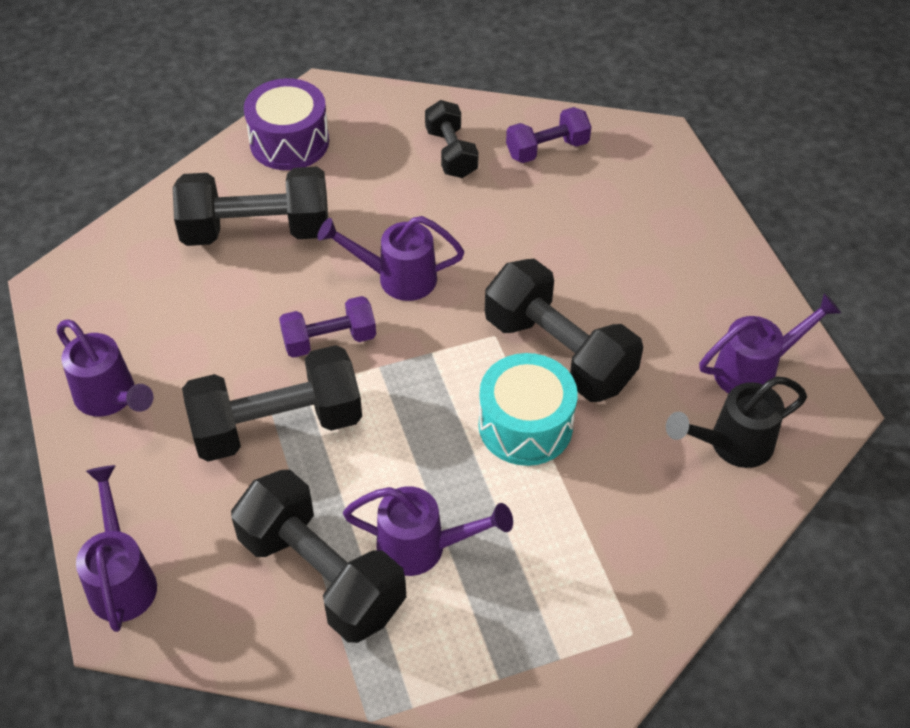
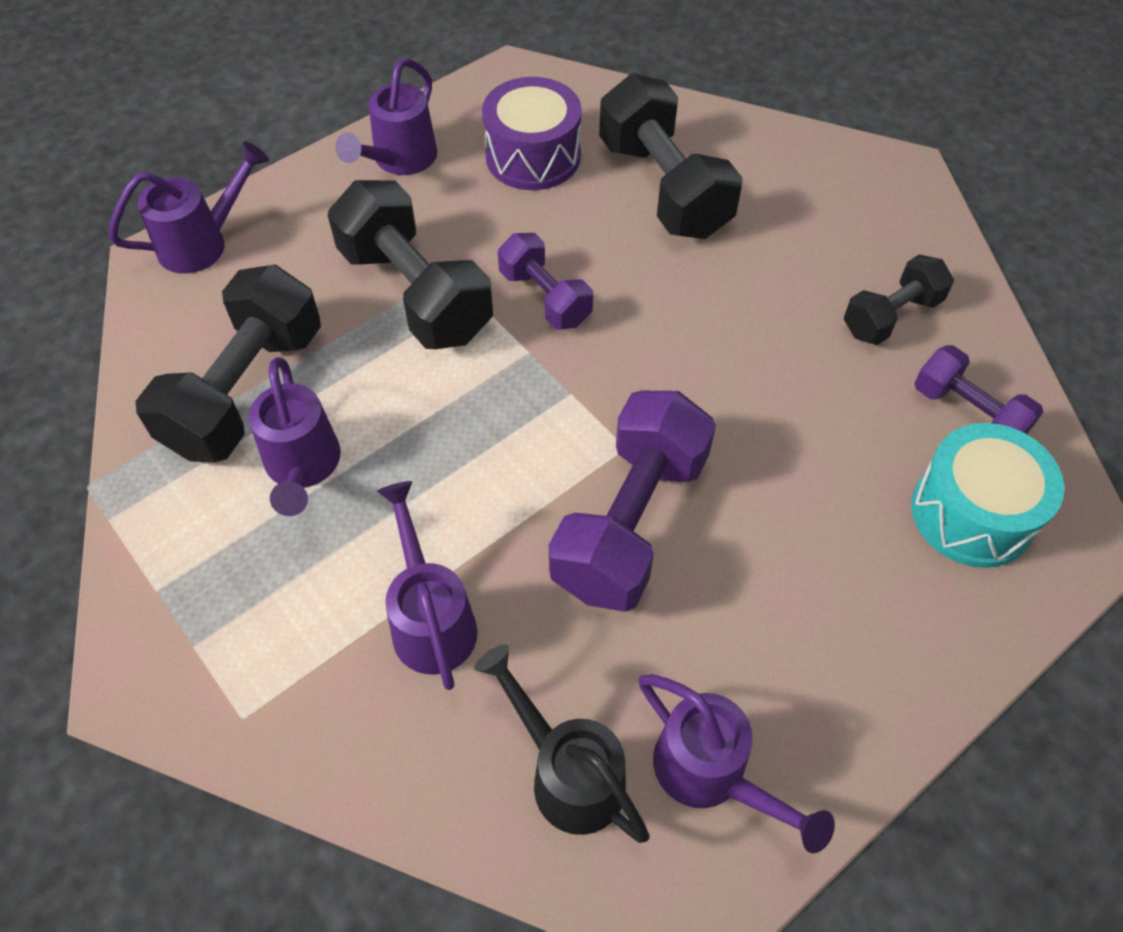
camera: 70 degrees right, 5 degrees up
purple drum [244,78,329,170] -> purple drum moved to [482,77,582,190]
purple watering can [317,216,464,301] -> purple watering can moved to [377,481,477,690]
turquoise drum [479,353,578,466] -> turquoise drum moved to [911,423,1064,568]
black dumbbell [485,259,643,402] -> purple dumbbell [549,391,716,612]

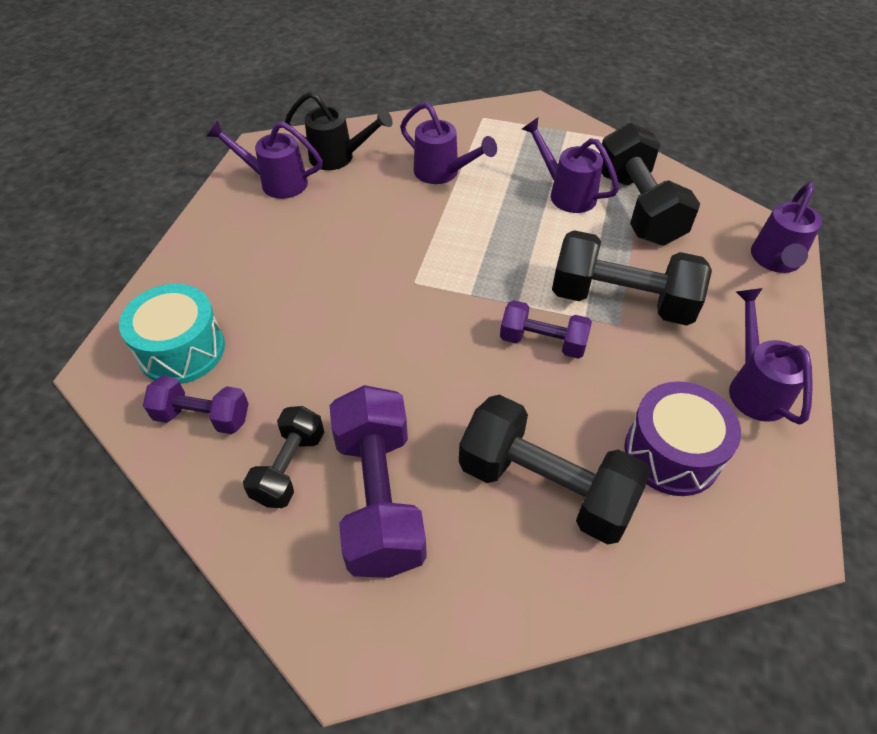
camera: 145 degrees right, 5 degrees down
purple dumbbell [549,391,716,612] -> purple dumbbell moved to [329,385,427,578]

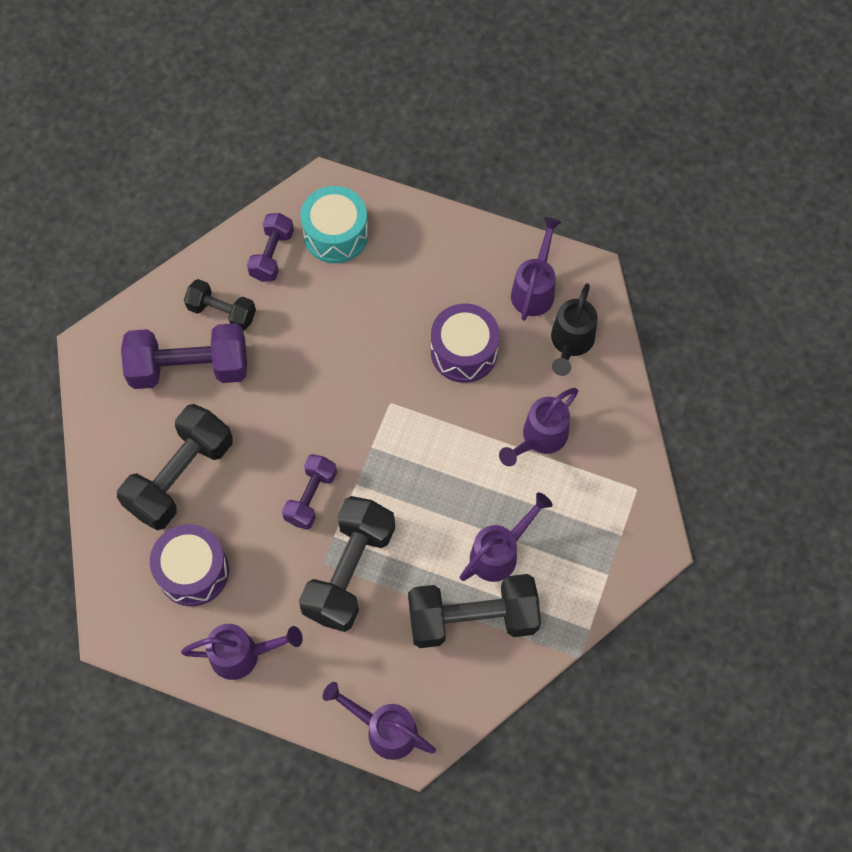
camera: 95 degrees right, 15 degrees up
none -> purple drum [431,304,500,383]

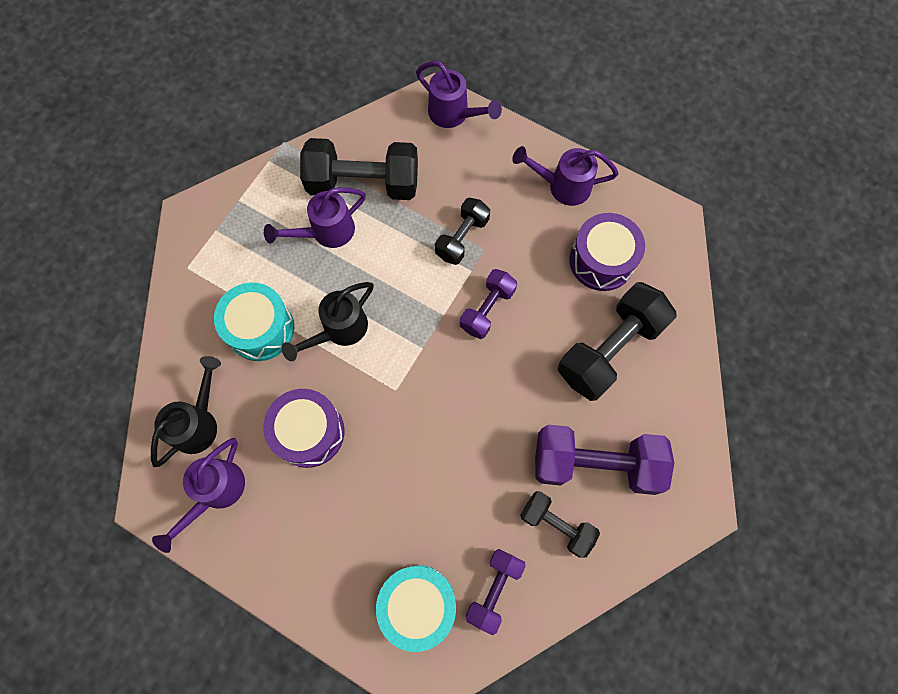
camera: 170 degrees left, 5 degrees up
black dumbbell [299,496,395,632] -> black dumbbell [435,198,490,265], size x0.58
purple watering can [499,388,578,466] -> turquoise drum [214,283,294,361]
none -> black watering can [282,282,374,361]

